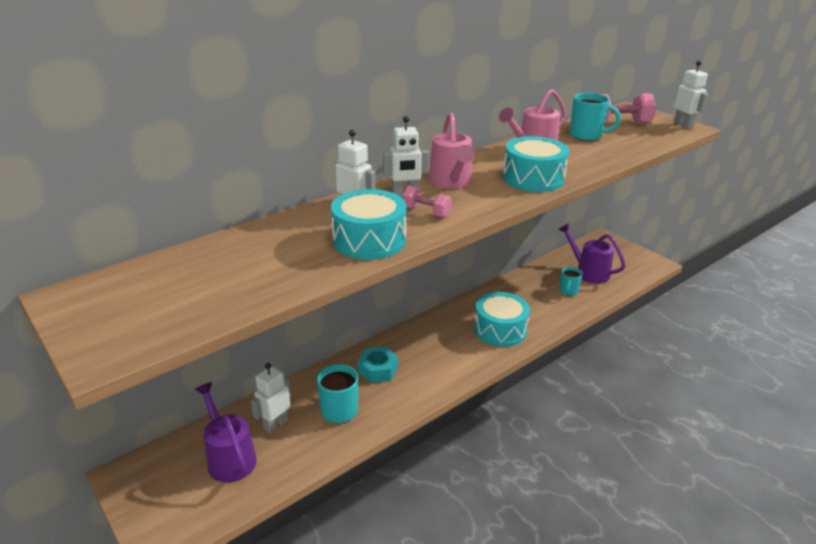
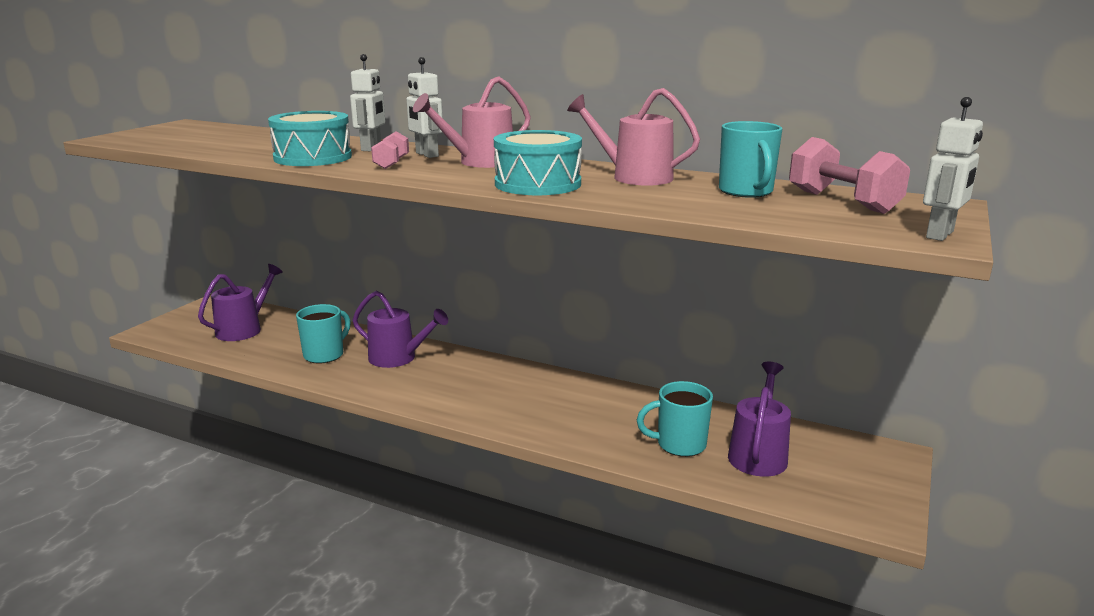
camera: 65 degrees right, 10 degrees down
white robot [251,363,291,434] -> none
turquoise nut [358,347,398,383] -> purple watering can [353,291,448,368]
turquoise drum [474,292,530,347] -> none
turquoise mug [559,267,583,296] -> turquoise mug [637,381,713,457], size x1.52

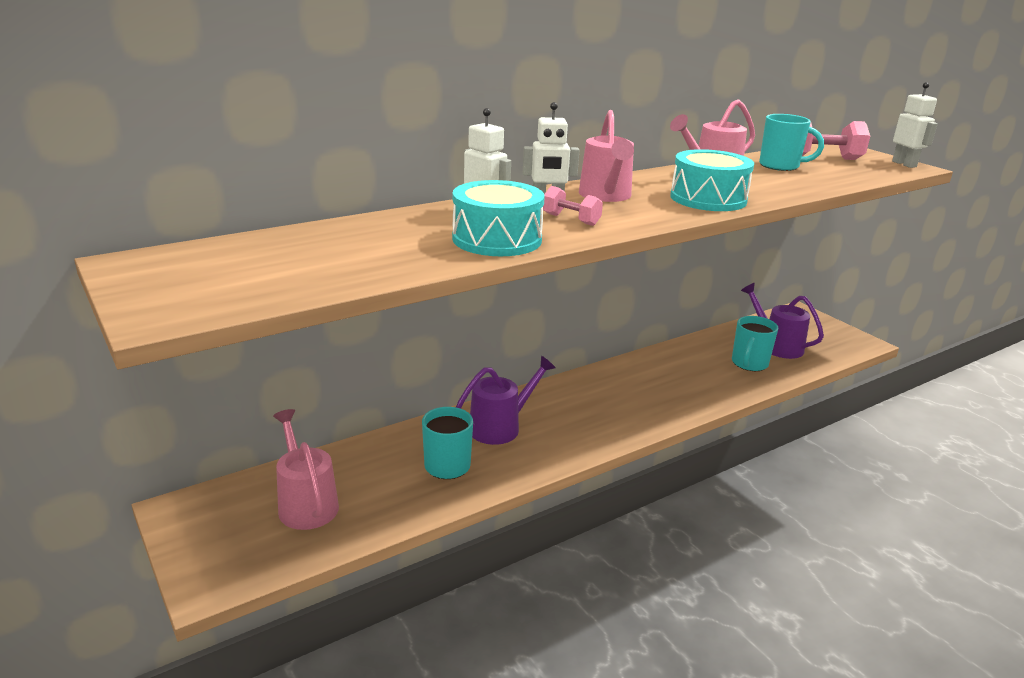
camera: 60 degrees left, 5 degrees up
purple watering can [198,264,283,341] -> pink watering can [273,409,339,530]

